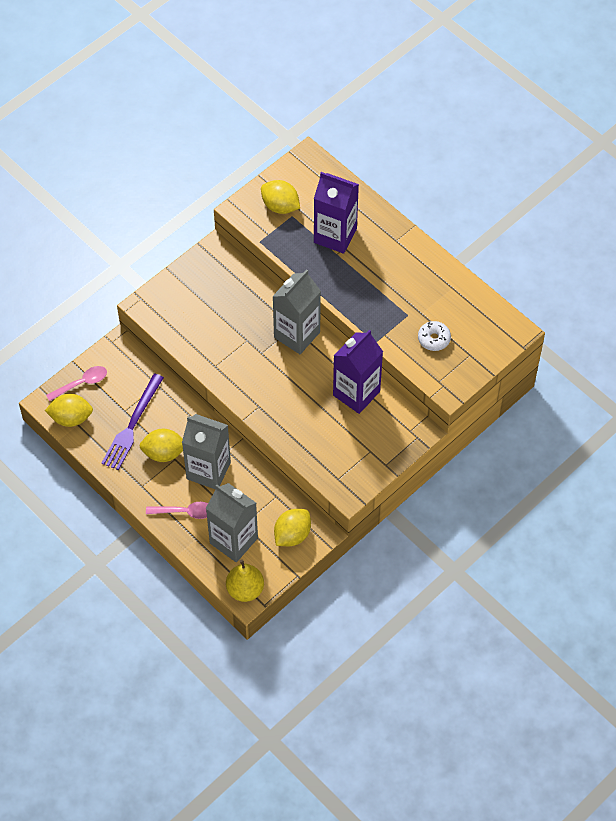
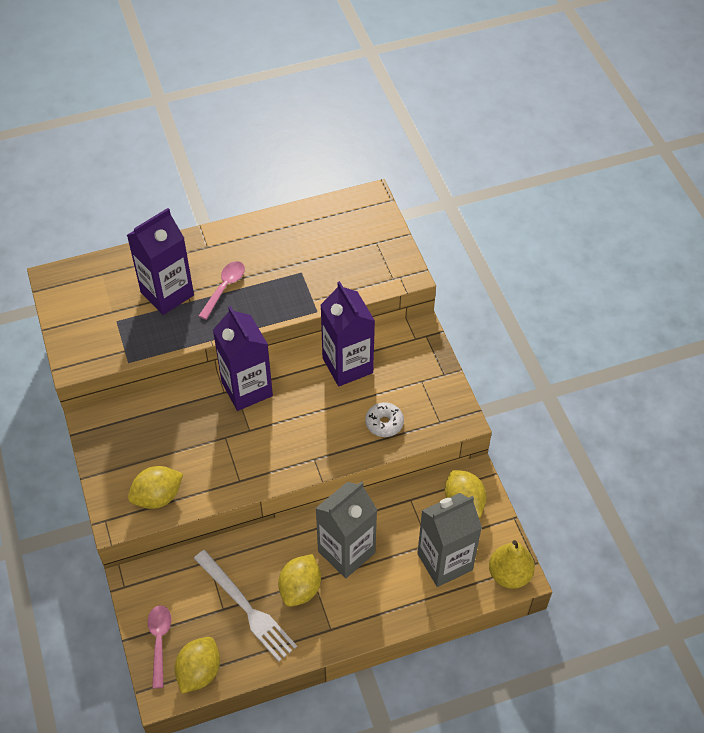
camera: 65 degrees left, 5 degrees down
purple fork [101,374,164,470] -> white fork [194,550,297,662]
pink spoon [146,502,208,519] -> pink spoon moved to [199,261,245,320]
yellow lemon [261,180,300,214] -> yellow lemon moved to [128,466,183,509]
grey carton [272,269,321,354] -> purple carton [213,306,273,411]
white donut [418,321,451,351] -> white donut moved to [365,402,404,437]

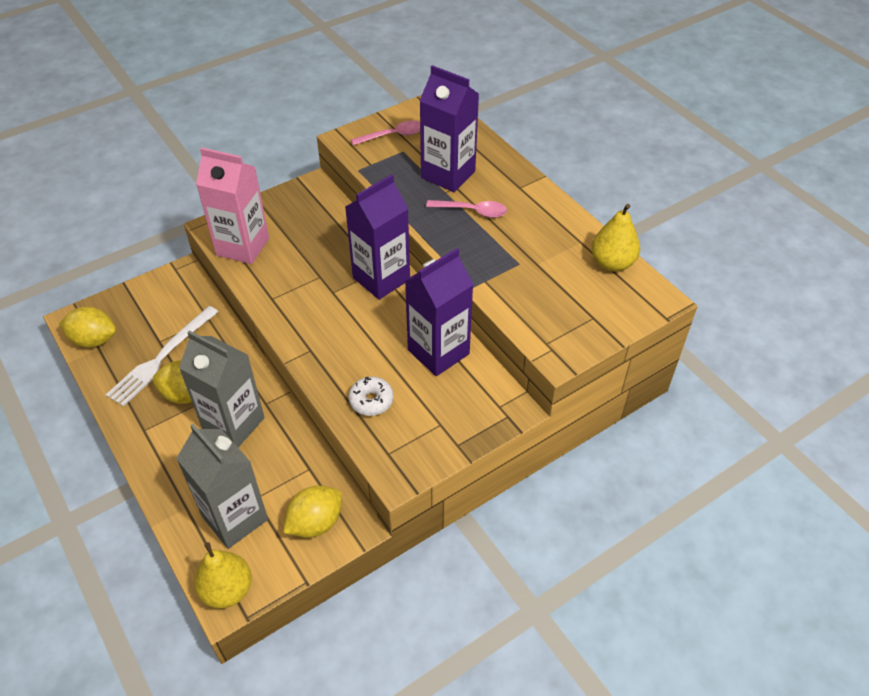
camera: 75 degrees right, 5 degrees down
yellow lemon [128,466,183,509] -> pink carton [196,147,269,264]
pink spoon [147,605,171,689] -> pink spoon moved to [351,121,420,146]
none -> yellow pear [591,204,640,272]

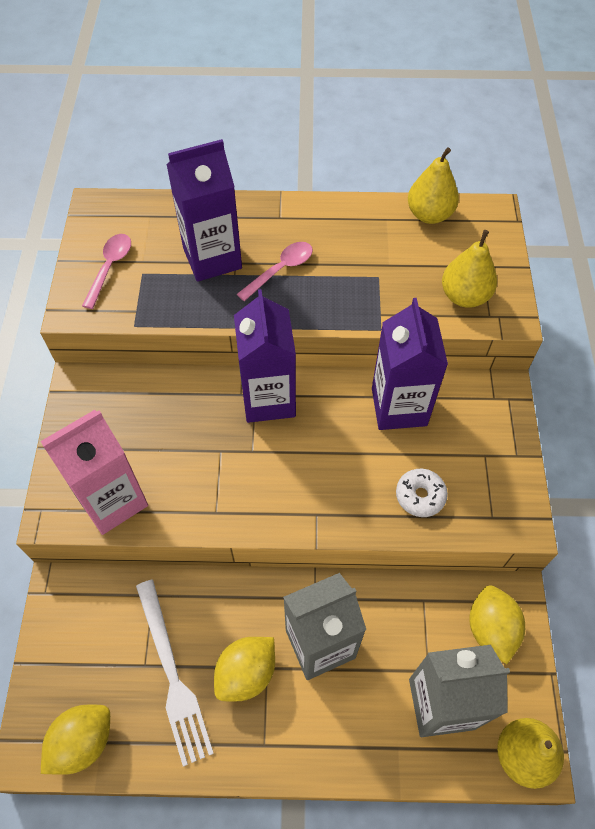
camera: 55 degrees left, 10 degrees up
none -> yellow pear [442,230,497,308]

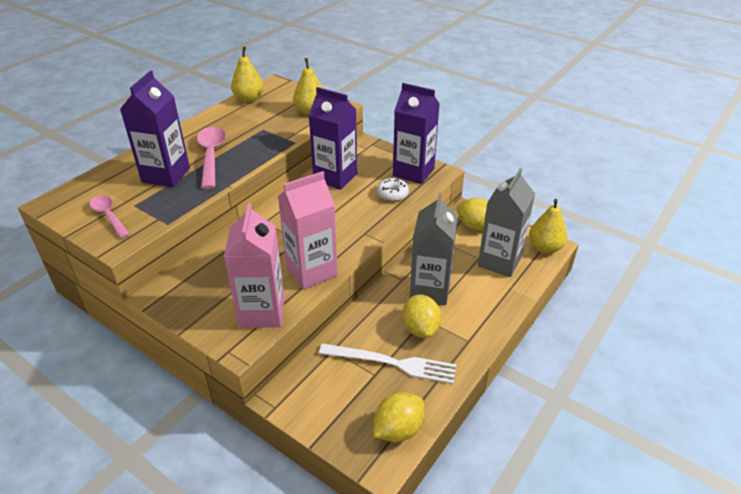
camera: 55 degrees left, 20 degrees down
yellow lemon [41,704,110,775] -> yellow lemon turned 60 degrees clockwise [373,392,424,442]
purple carton [234,289,296,423] -> purple carton moved to [393,83,440,184]
pink spoon [237,242,313,301] -> pink spoon [197,127,226,189], size x1.55
none -> pink carton [278,171,338,289]

